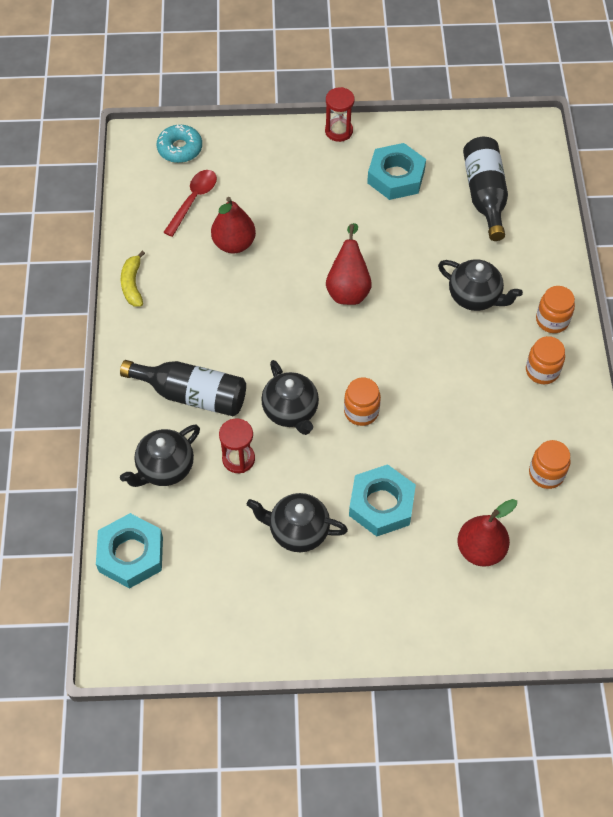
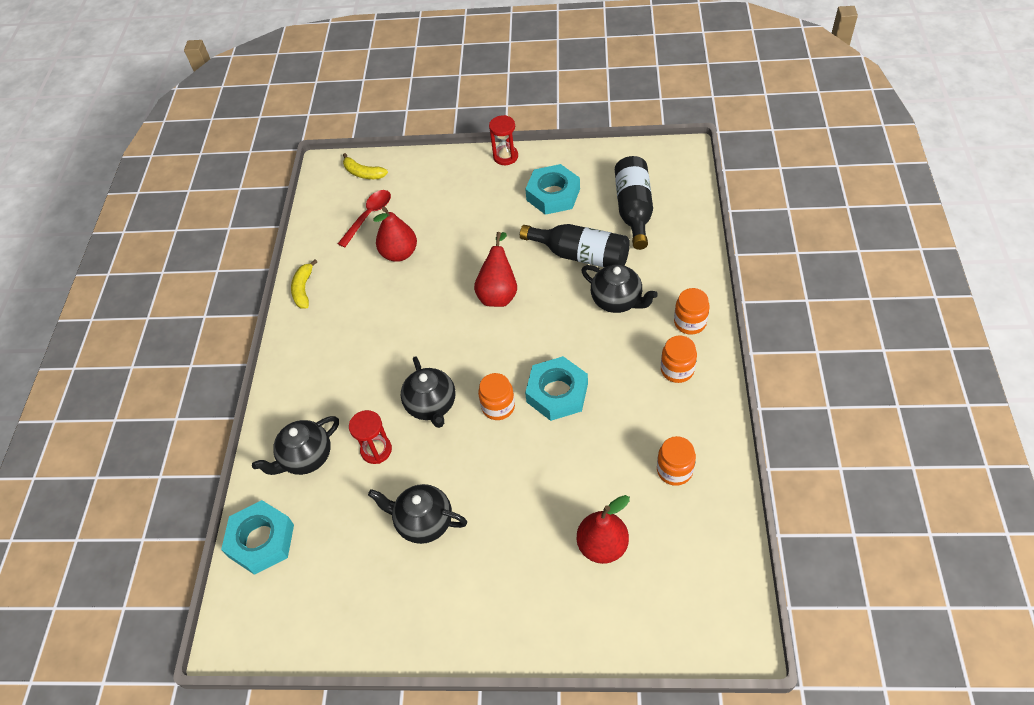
camera: 10 degrees right, 5 degrees down
black bottle [120,360,246,416] -> black bottle moved to [520,224,630,267]
turquoise donut [157,125,202,163] -> yellow banana [343,153,388,179]
turquoise nut [349,464,416,537] -> turquoise nut moved to [525,356,588,421]

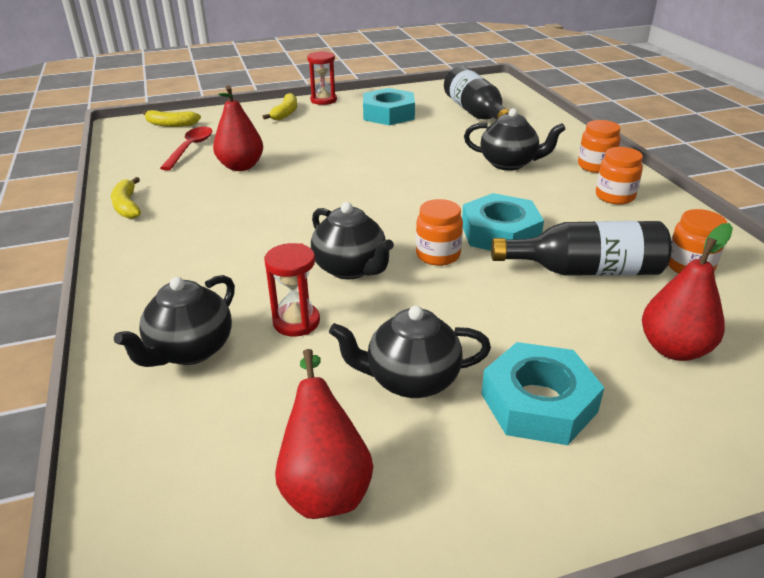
camera: 25 degrees left, 20 degrees down
turquoise nut [221,500,294,575] -> turquoise nut moved to [481,342,605,445]
red pear [474,232,517,307] -> red pear moved to [275,349,373,519]
black bottle [520,224,630,267] -> black bottle moved to [491,221,672,276]
none -> yellow banana [262,93,297,120]

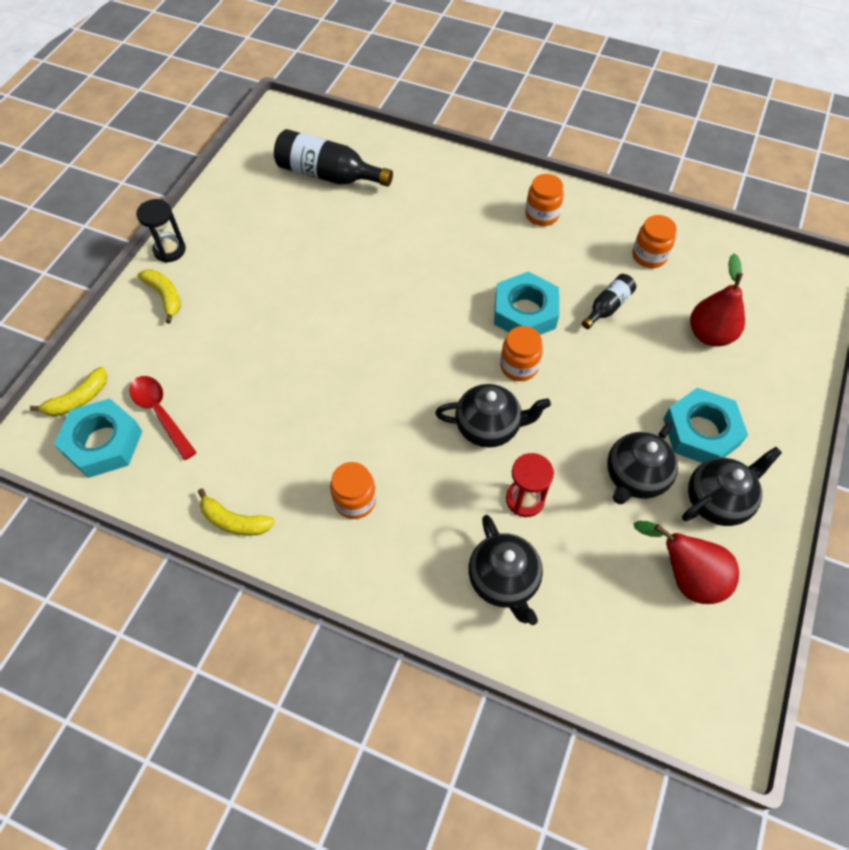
camera: 50 degrees left, 25 degrees up
red pear [213,85,263,171] -> none
red hourglass [307,51,337,105] -> black hourglass [136,199,186,263]
turquoise nut [363,88,415,126] -> turquoise nut moved to [54,398,142,478]
black teapot [464,108,565,171] -> black teapot moved to [682,447,782,526]
black bottle [491,221,672,276] -> black bottle [582,274,636,329], size x0.55
orange jar [578,120,621,173] -> orange jar moved to [330,462,376,519]

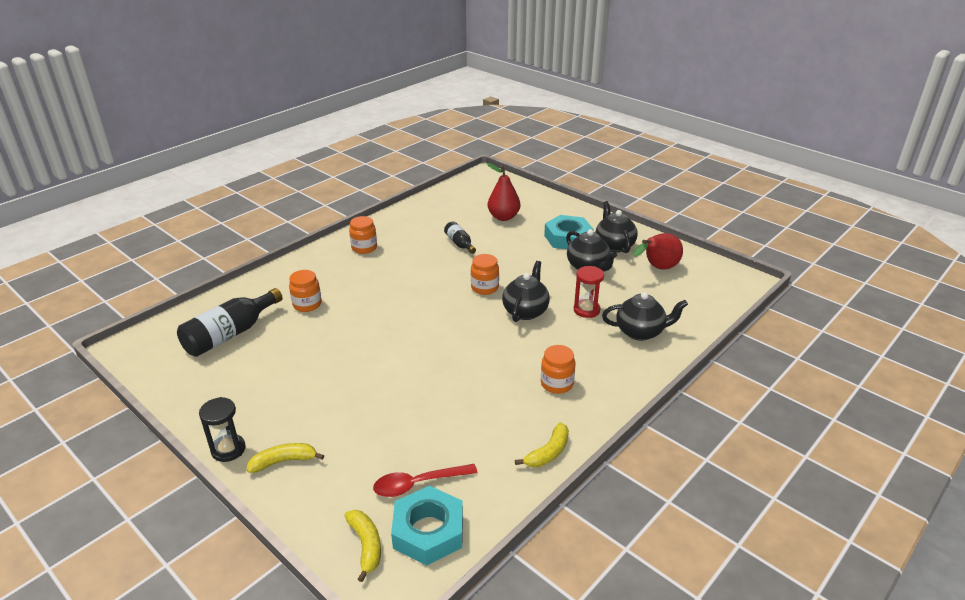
camera: 70 degrees left, 25 degrees down
turquoise nut [494,271,559,335] -> none
orange jar [632,215,677,268] -> orange jar moved to [289,270,322,312]

